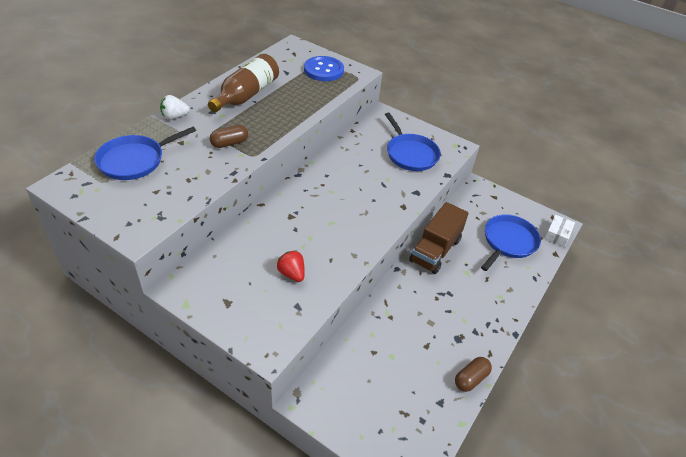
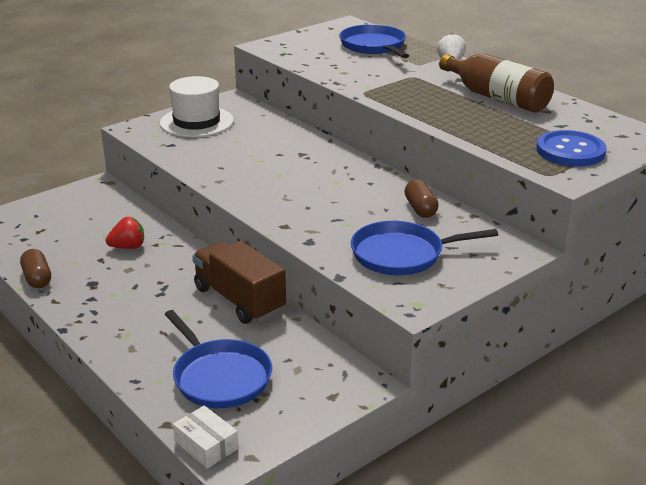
camera: 110 degrees right, 15 degrees down
brown capsule [210,125,248,148] -> brown capsule moved to [405,179,439,218]
red strawberry [277,250,305,282] -> red strawberry moved to [106,217,144,249]
none -> white hat [160,76,234,137]

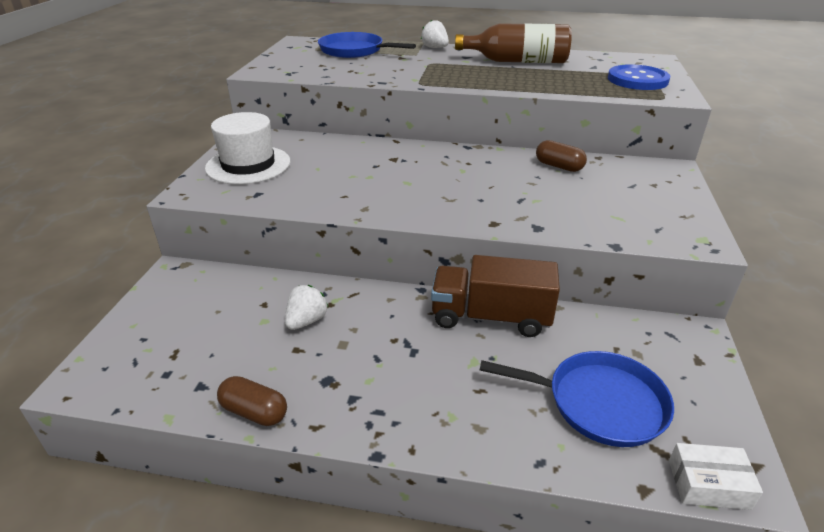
camera: 40 degrees left, 5 degrees up
red strawberry [106,217,144,249] -> white strawberry [285,285,328,330]
blue pan [351,221,498,275] -> none

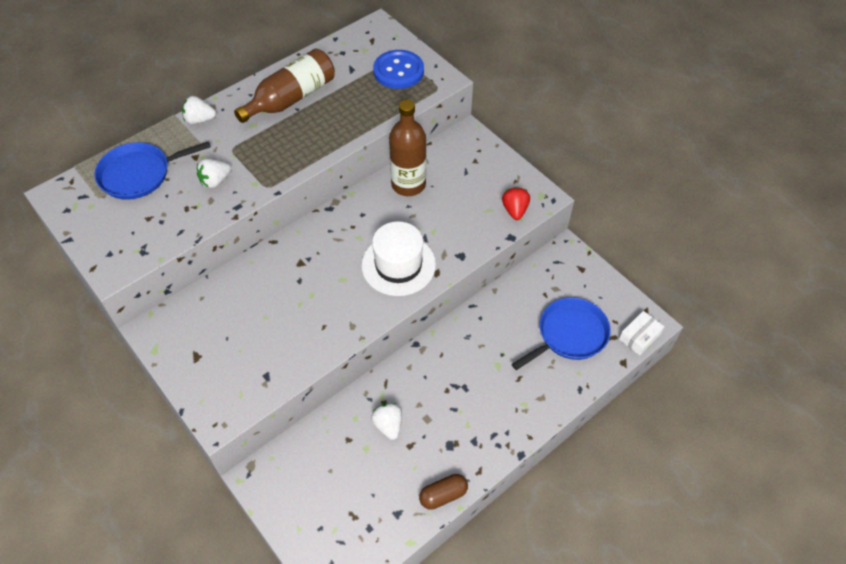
camera: 50 degrees left, 20 degrees up
white hat [205,112,290,184] -> white hat moved to [361,221,436,296]
brown truck [431,255,560,337] -> none
brown capsule [536,140,587,172] -> brown bottle [389,100,426,196]
none -> white strawberry [197,159,231,188]
none -> red strawberry [502,187,530,220]

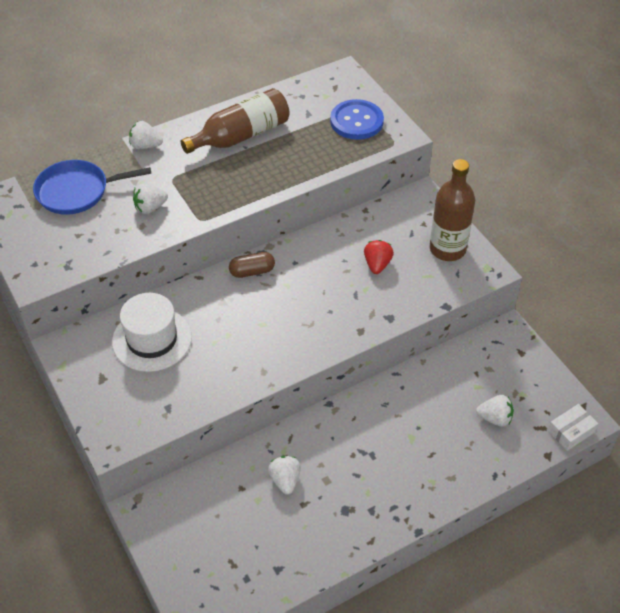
camera: 10 degrees right, 5 degrees down
white hat [361,221,436,296] -> white hat moved to [112,293,192,372]
brown bottle [389,100,426,196] -> brown bottle moved to [430,159,475,261]
brown capsule [419,474,468,510] -> brown capsule moved to [229,252,275,278]
red strawberry [502,187,530,220] -> red strawberry moved to [364,240,394,274]
blue pan [512,297,611,370] -> white strawberry [476,395,514,427]

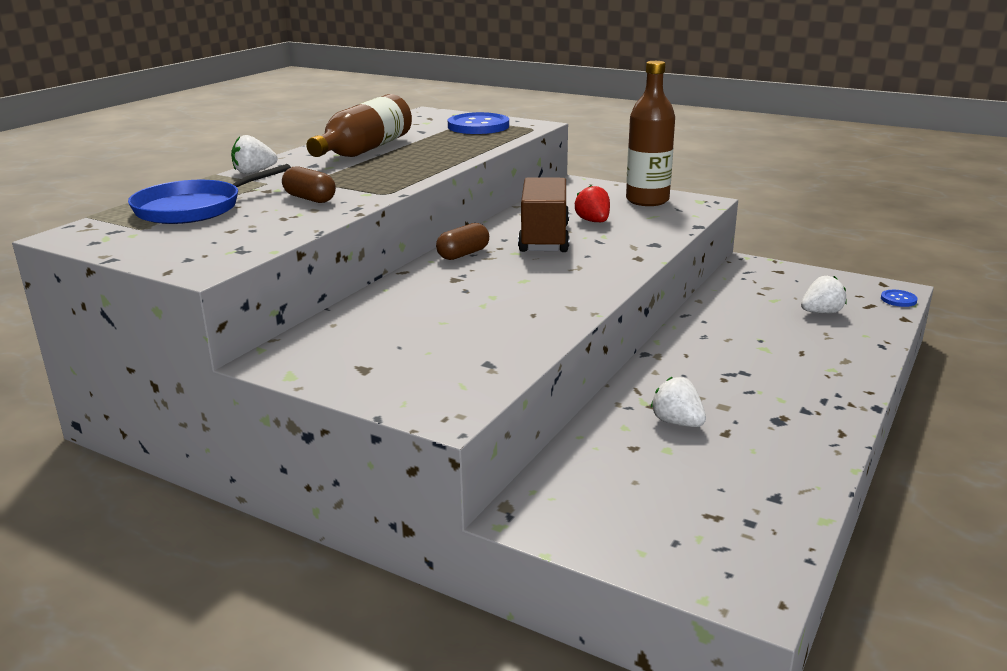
camera: 30 degrees left, 25 degrees down
white hat [112,293,192,372] -> none
white strawberry [133,184,168,214] -> brown capsule [282,167,336,203]
white box [548,404,598,451] -> blue button [881,290,918,307]
none -> brown truck [518,177,569,252]

